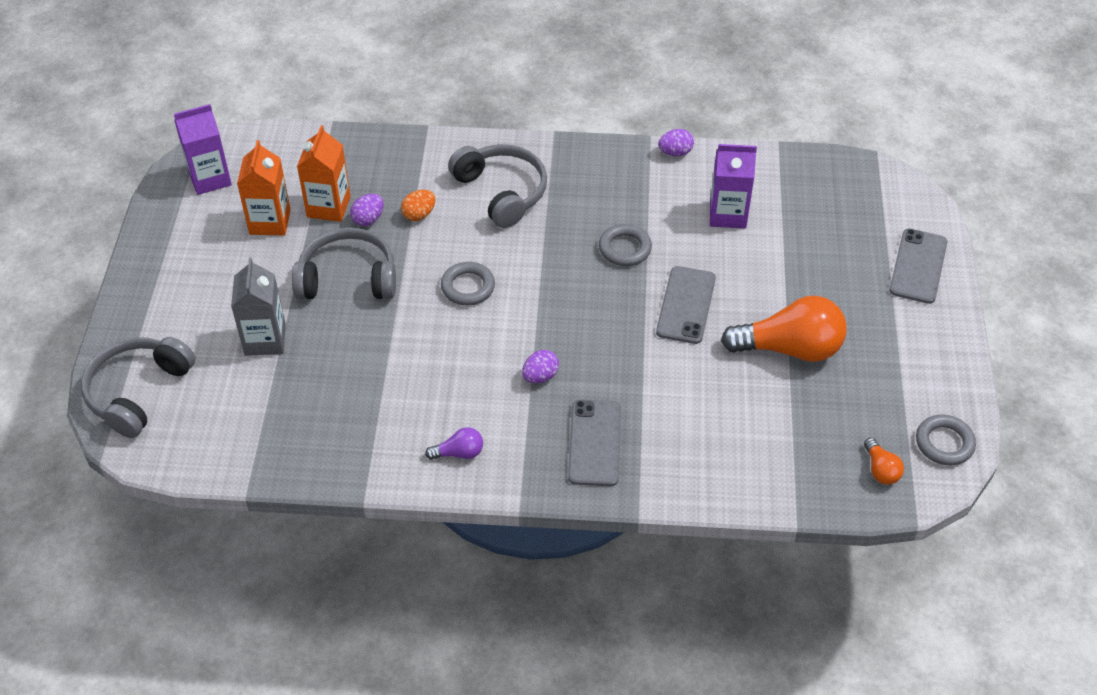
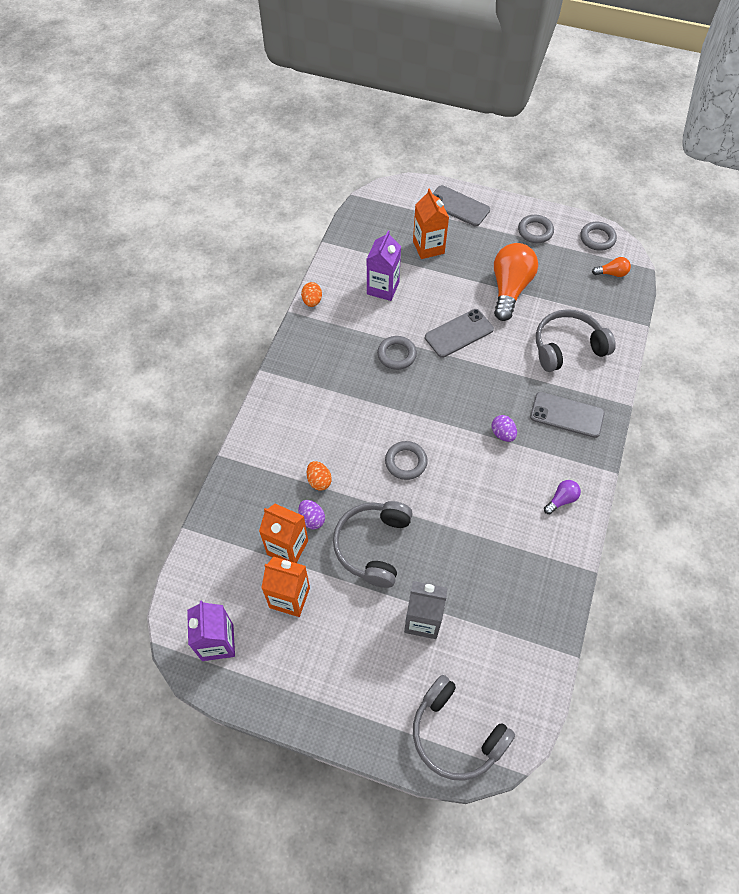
camera: 75 degrees left, 10 degrees up
purple light bulb [425,427,483,460] -> purple light bulb turned 45 degrees clockwise [544,480,581,514]
grey headphones [448,144,547,228] -> grey headphones moved to [536,309,616,372]
grey phone [656,266,716,344] -> grey phone turned 60 degrees counterclockwise [425,309,494,358]
purple egg [658,129,694,156] -> orange egg [301,282,322,307]
none -> orange carton [413,188,449,259]
none -> grey ring [518,215,554,243]

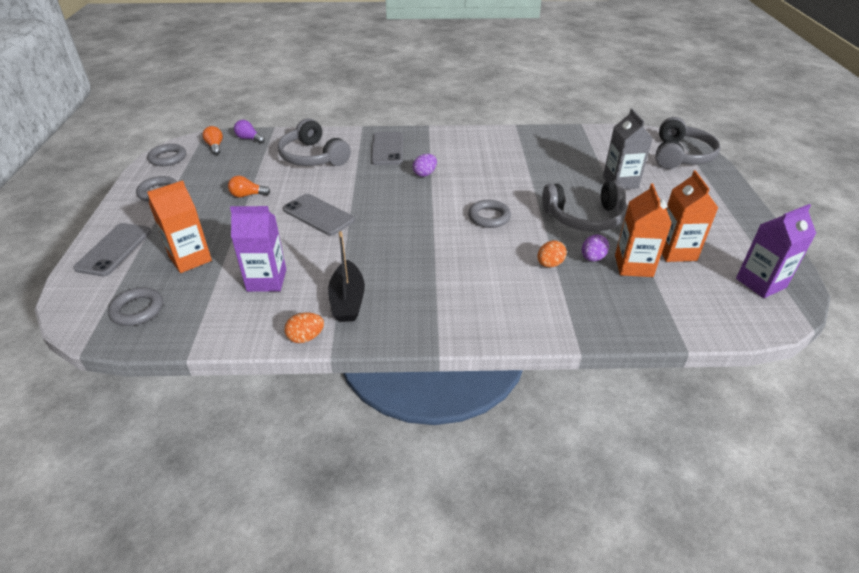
camera: 110 degrees left, 20 degrees down
grey ring [377,336,417,370] -> grey ring moved to [108,287,163,326]
orange light bulb [494,243,538,321] -> orange light bulb [228,176,270,197], size x0.46
purple light bulb [544,480,581,514] -> purple light bulb moved to [234,120,265,143]
none -> black boat [328,231,365,322]

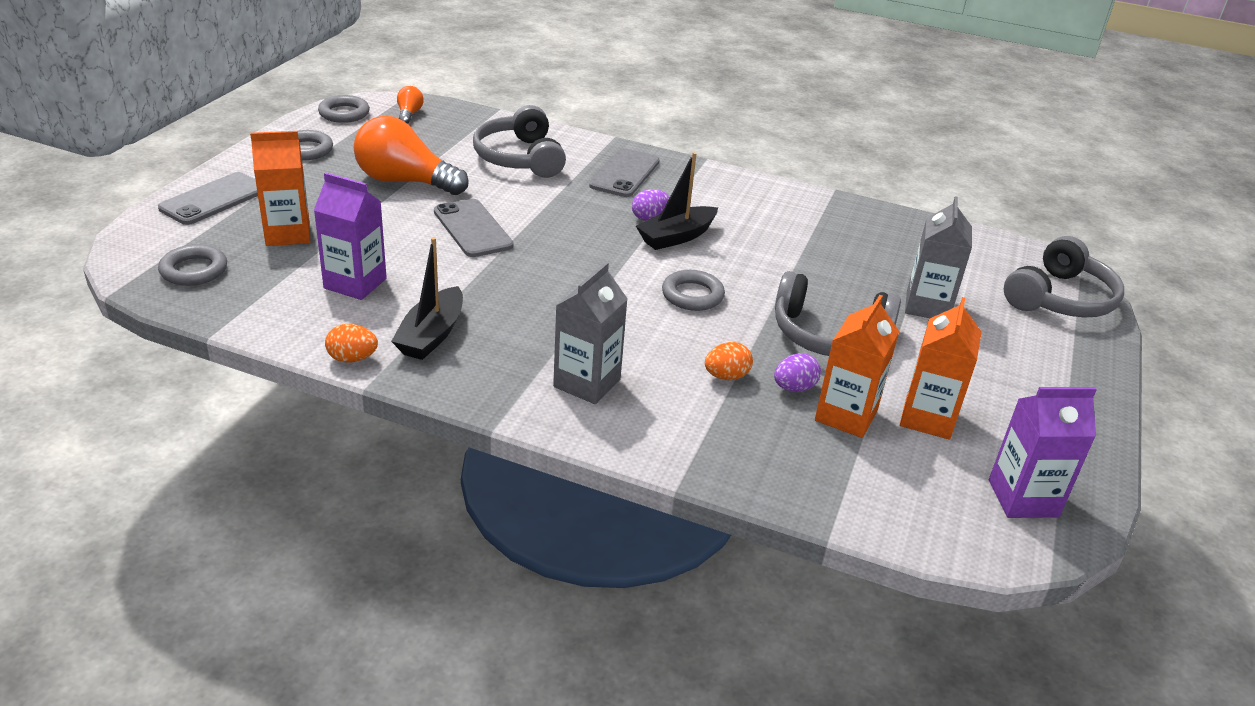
camera: 20 degrees right, 5 degrees down
orange light bulb [228,176,270,197] -> orange light bulb [354,116,469,195], size x2.19
purple light bulb [234,120,265,143] -> none
none -> grey carton [553,262,627,404]
none -> black boat [636,152,718,250]

